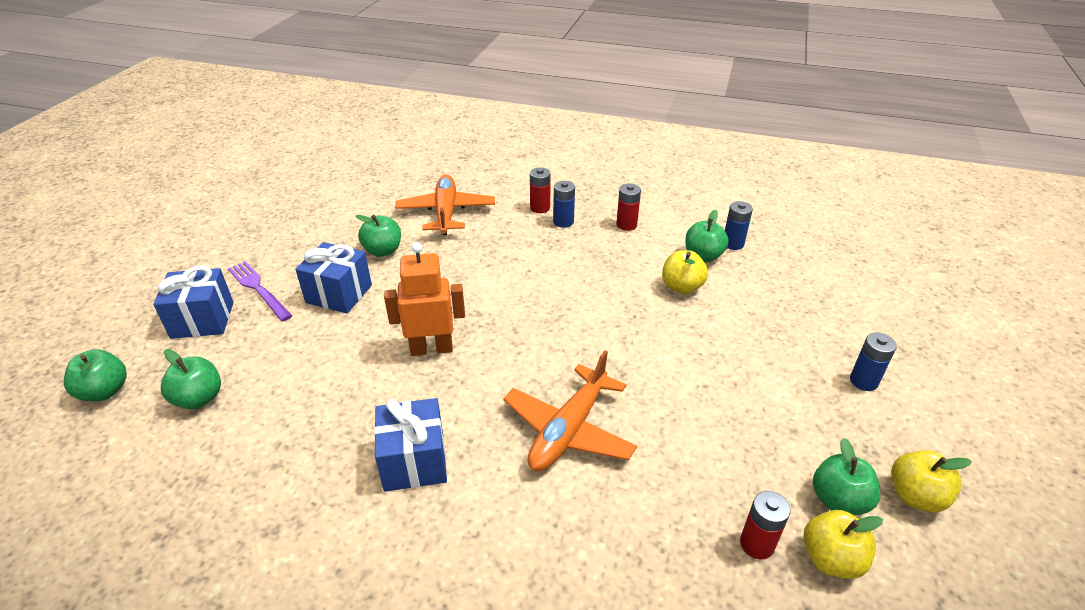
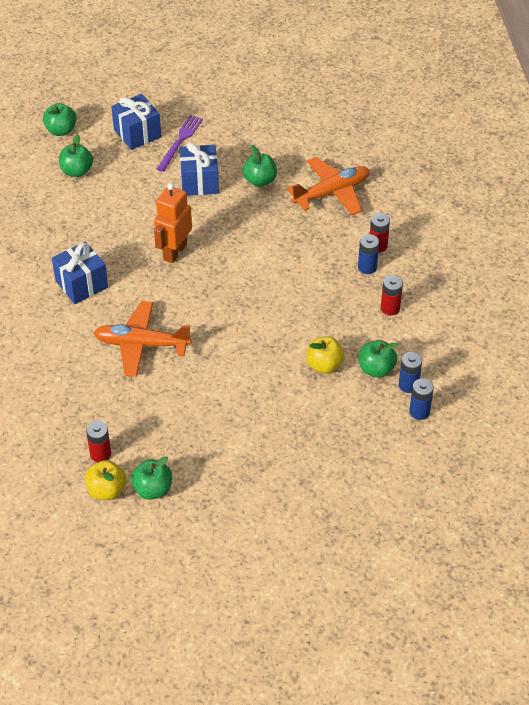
camera: 65 degrees right, 10 degrees up
orange robot [384,242,465,356] -> orange robot turned 120 degrees counterclockwise [154,183,192,263]
blue battery [850,333,897,391] -> blue battery moved to [409,378,434,420]
yellow apple [891,450,972,512] -> none

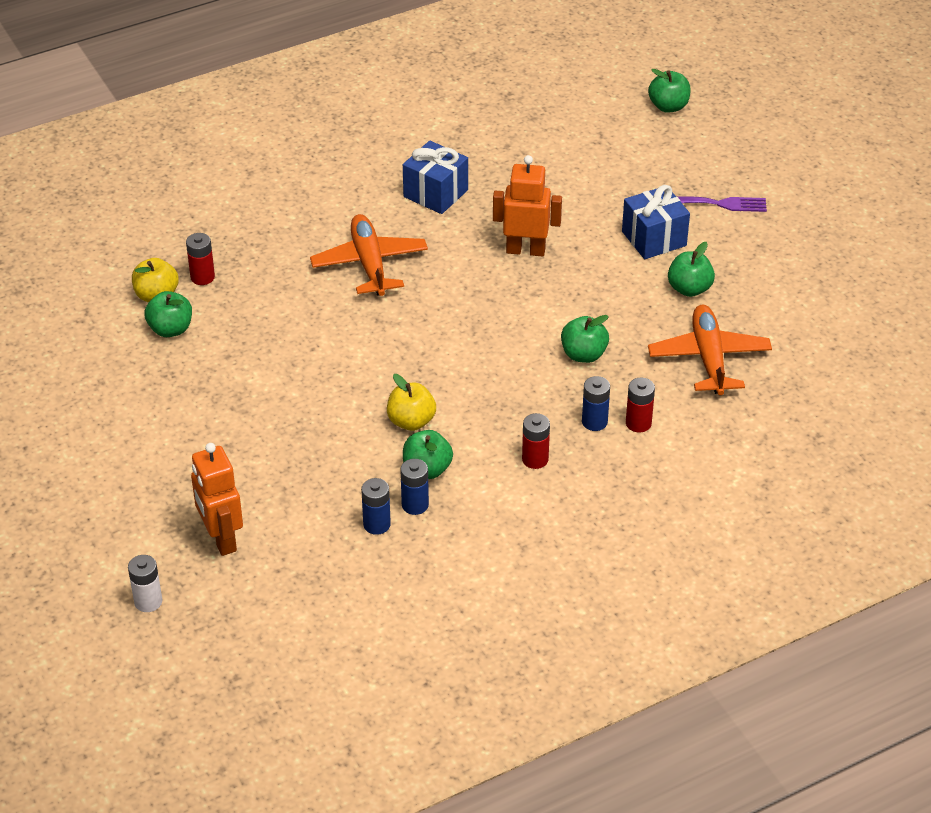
camera: 70 degrees right, 5 degrees down
green apple [59,134,93,177] -> green apple moved to [561,315,609,363]
blue gift [111,94,161,150] -> none
orange plane [287,157,370,215] -> orange plane turned 135 degrees counterclockwise [648,305,772,395]
none -> white battery [128,555,163,612]
none -> orange robot [191,443,243,556]

